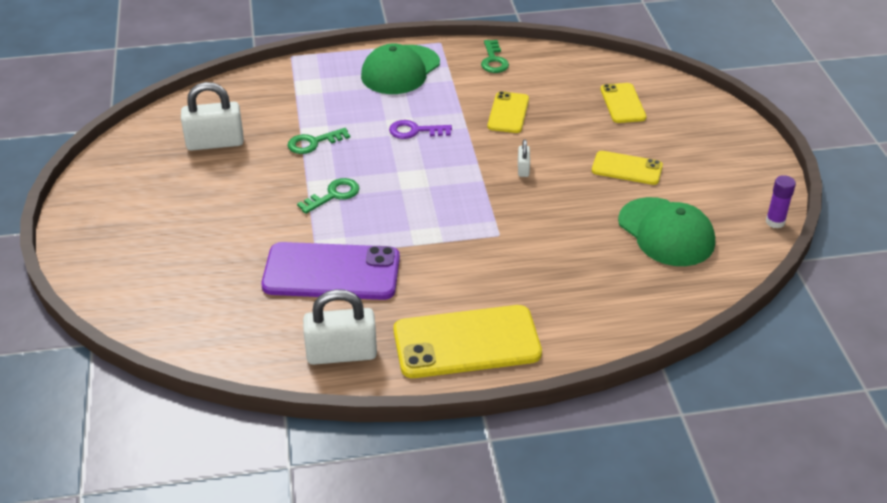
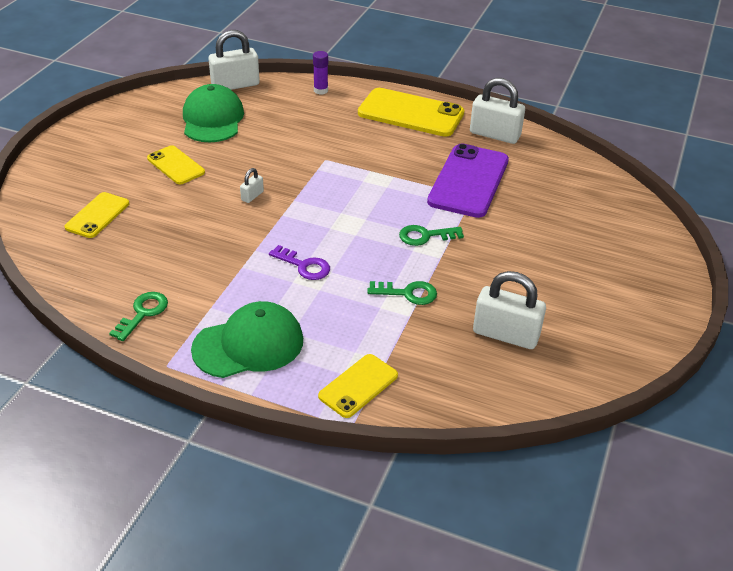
camera: 150 degrees left, 0 degrees up
purple phone [261,242,400,300] -> purple phone turned 75 degrees clockwise [427,144,509,218]
yellow phone [487,91,529,133] -> yellow phone moved to [318,354,398,418]
purple glue stick [766,175,796,228] -> purple glue stick moved to [313,51,328,95]
none -> white padlock [208,30,260,90]

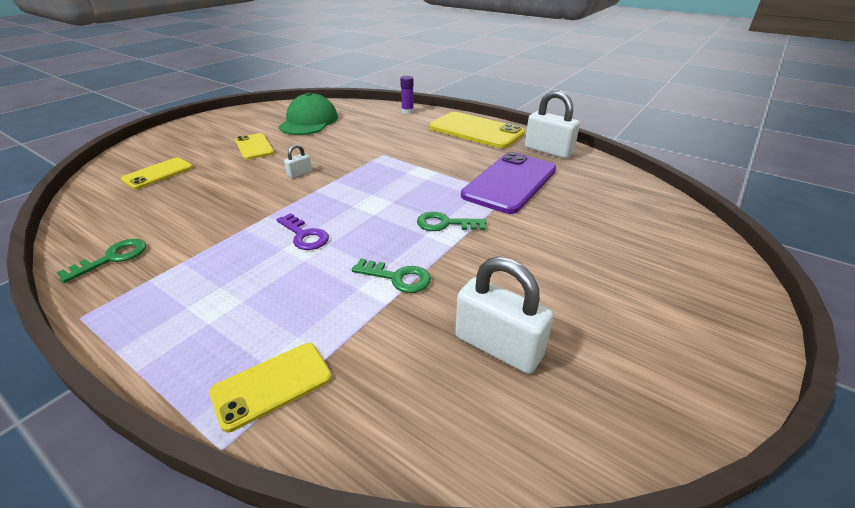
camera: 15 degrees right, 5 degrees down
green cap [191,301,303,378] -> none
white padlock [208,30,260,90] -> none

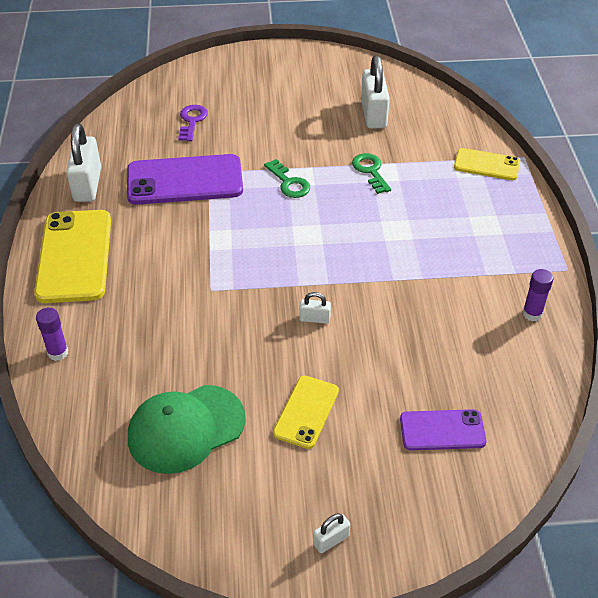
camera: 130 degrees left, 10 degrees up
green key [57,239,146,283] -> purple glue stick [522,269,553,321]
yellow phone [121,157,193,189] -> purple phone [400,409,487,450]
purple key [276,213,329,250] -> purple key moved to [178,105,208,141]
none -> white padlock [313,513,350,553]

